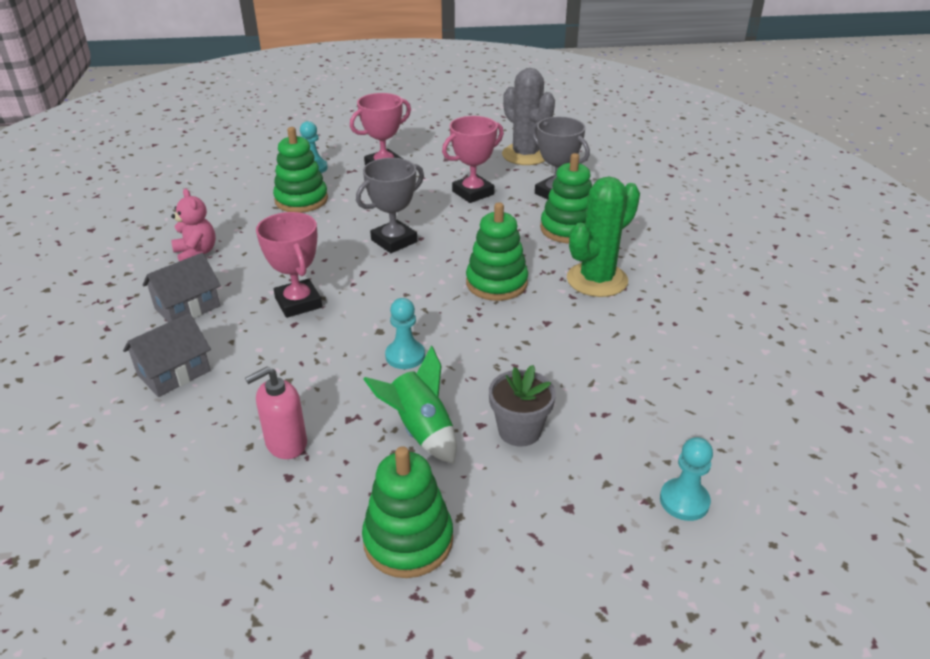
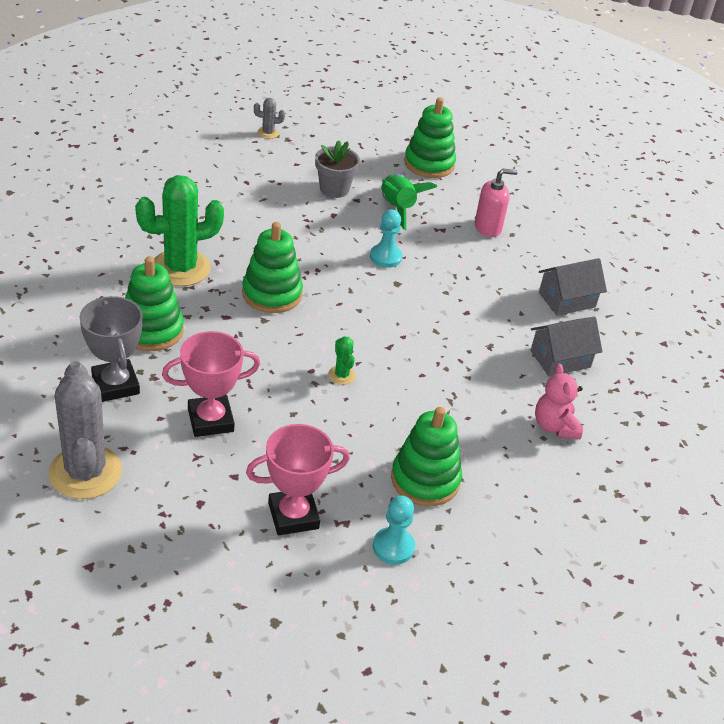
camera: 165 degrees left, 5 degrees up
pink trophy [256,212,322,318] -> none
grey trophy [356,158,424,253] -> green cactus [328,336,356,385]
turquoise pawn [660,437,713,521] -> grey cactus [254,98,285,139]

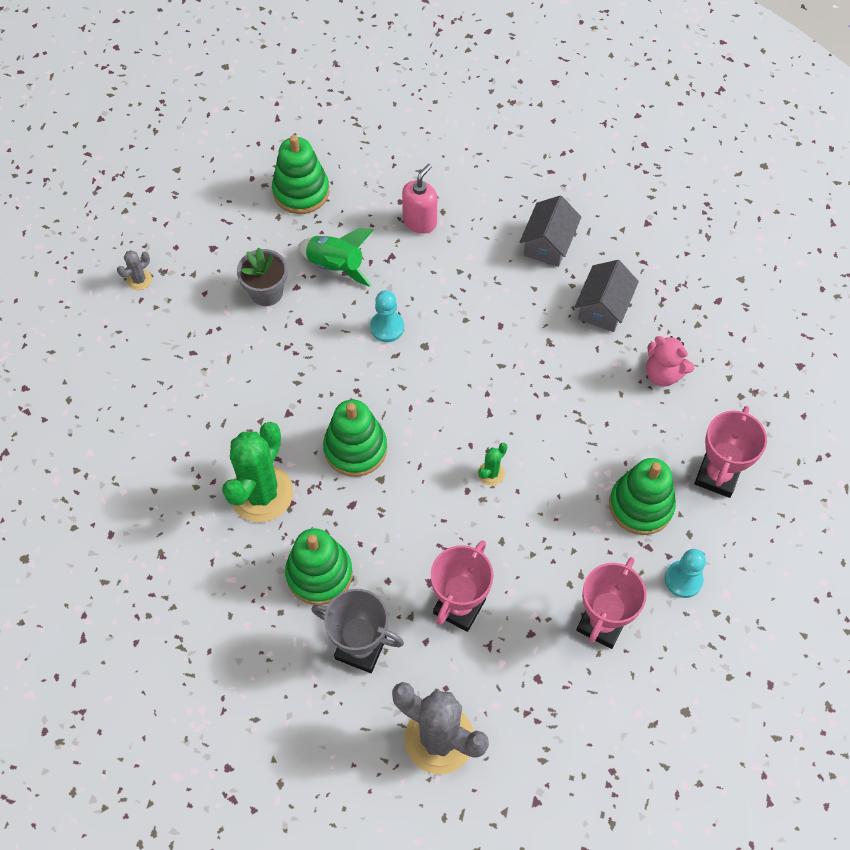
camera: 40 degrees left, 20 degrees up
green cactus [328,336,356,385] -> green cactus turned 75 degrees counterclockwise [478,443,507,486]
none -> pink trophy [694,406,767,498]

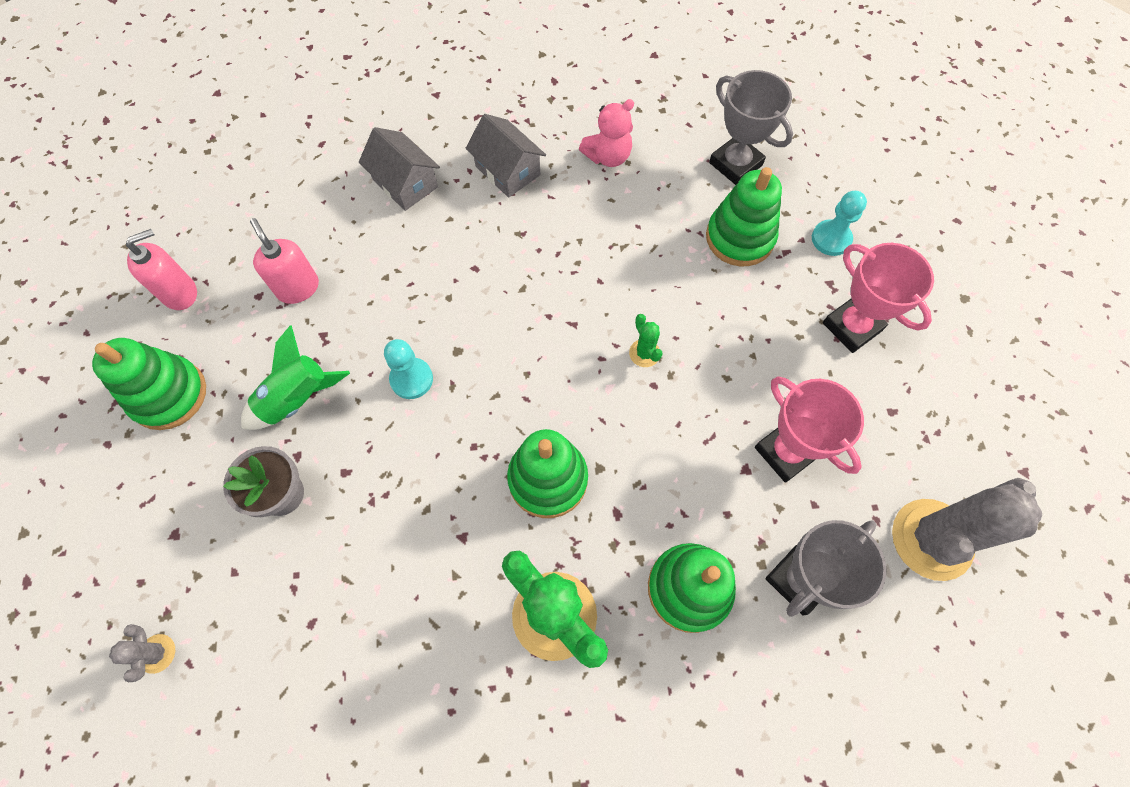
camera: 65 degrees left, 5 degrees up
pink trophy [694,406,767,498] -> grey trophy [709,70,793,185]
none -> pink soap dispenser [126,229,197,310]

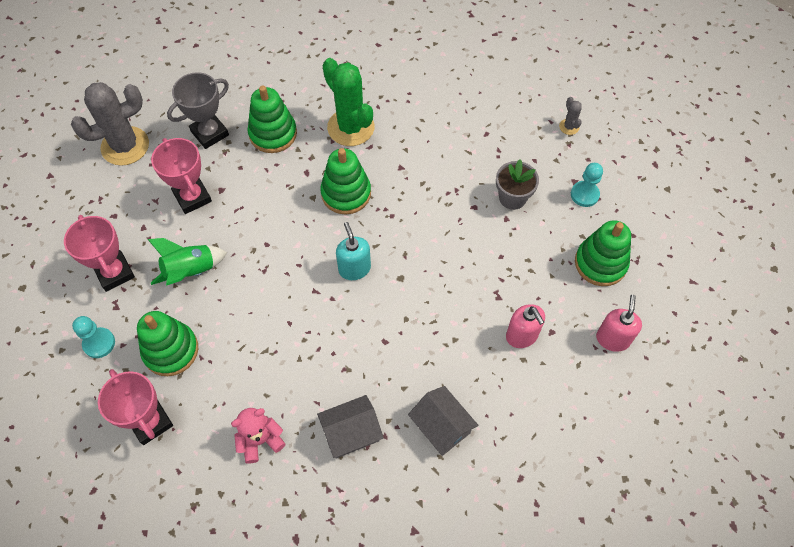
camera: 175 degrees left, 5 degrees down
pink soap dispenser [126,229,197,310] -> pink soap dispenser turned 135 degrees clockwise [596,295,642,352]
green rocket [241,325,350,430] -> green rocket moved to [148,238,227,286]
turquoise pawn [384,339,433,399] -> turquoise pawn moved to [571,163,603,207]
grey house [466,114,546,198] -> grey house turned 75 degrees counterclockwise [317,395,384,458]
green cactus [629,314,663,367] -> none
grey trophy [709,70,793,185] -> pink trophy [98,369,173,445]
none -> turquoise soap dispenser [336,222,371,280]

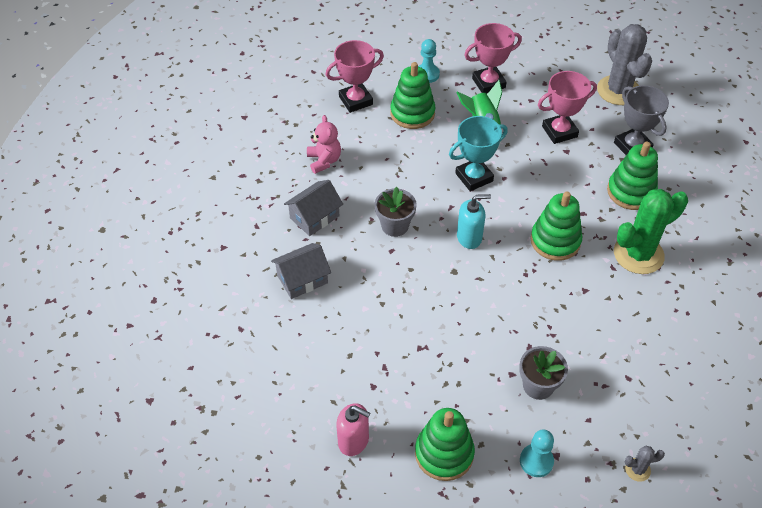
camera: 100 degrees right, 10 degrees down
grey house [317,395,384,458] -> grey house turned 60 degrees clockwise [284,180,343,236]
pink soap dispenser [506,304,545,348] -> none
none -> grey flower pot [375,187,417,237]
none -> turquoise trophy [449,116,508,191]

